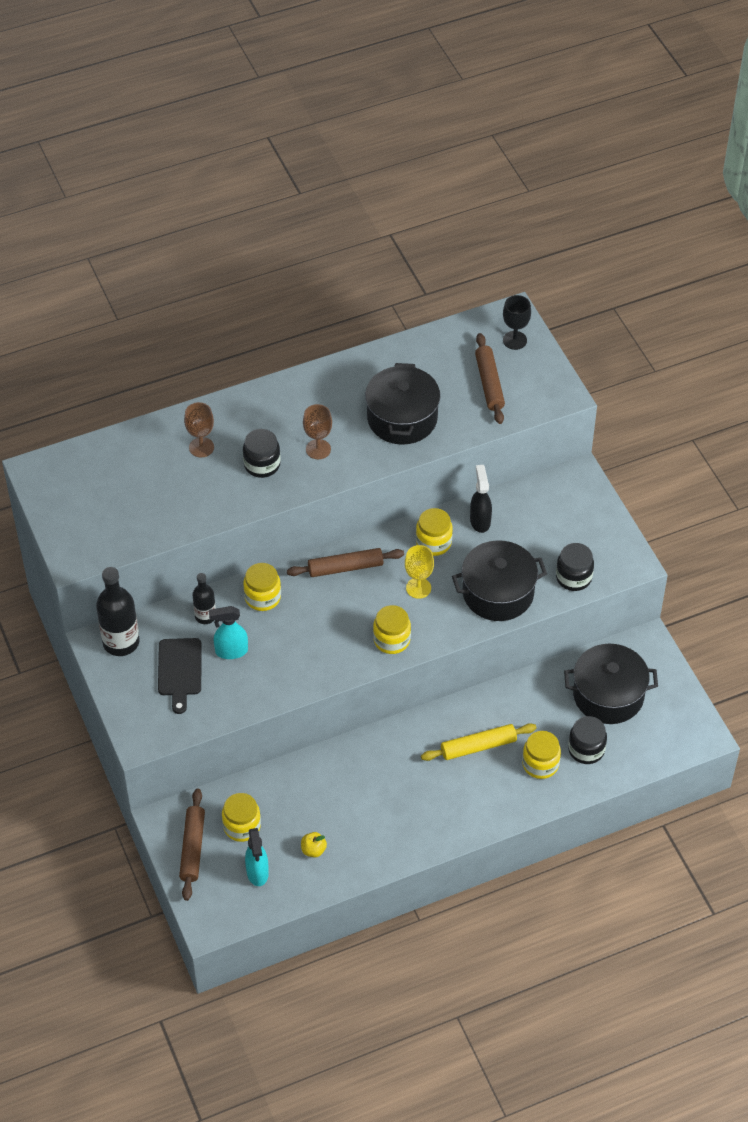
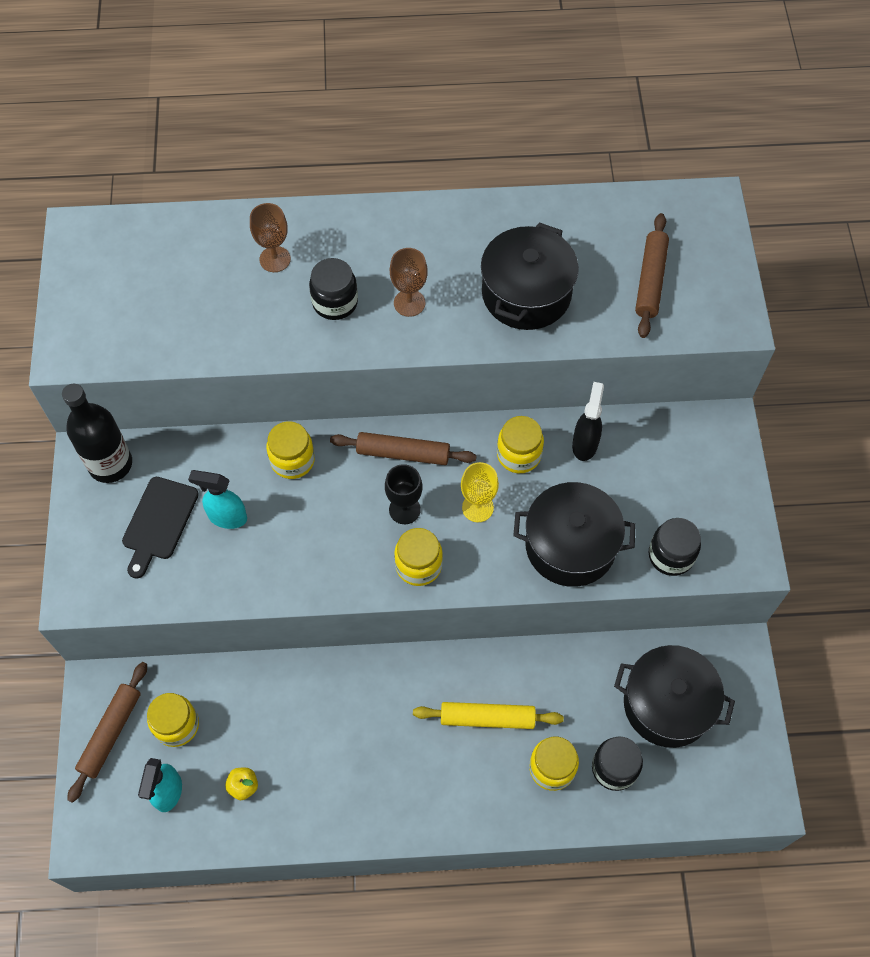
camera: 20 degrees right, 10 degrees up
black bottle [192,573,216,624] -> none
black goblet [503,295,531,350] -> black goblet moved to [385,464,423,524]

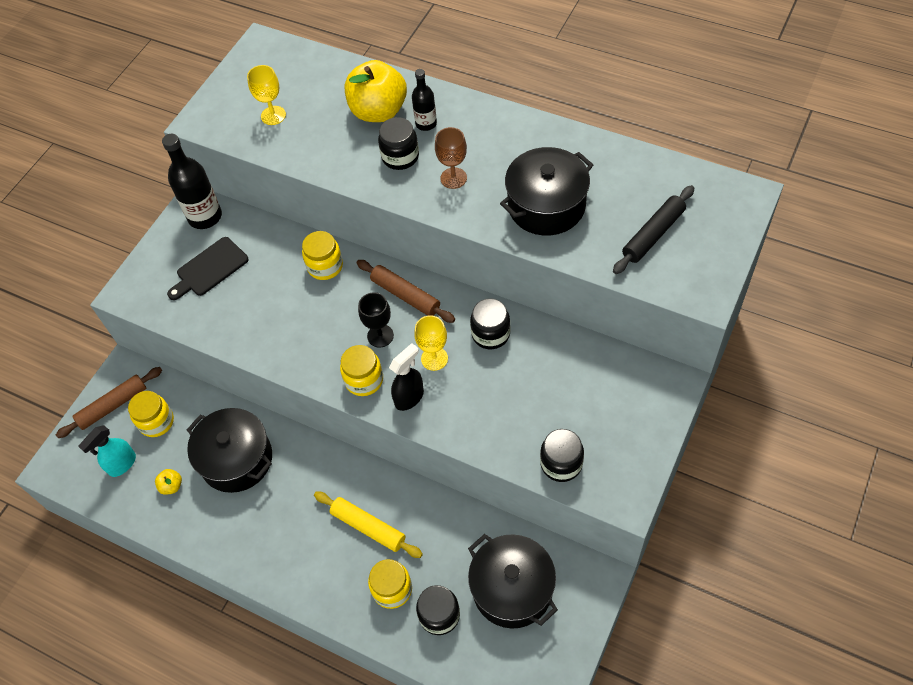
camera: 35 degrees right, 5 degrees down
turquoise spray bottle [188,470,247,529] -> none
brown goblet [250,203,291,272] -> yellow apple [345,60,407,122]
yellow jar [497,416,544,473] -> black jar [470,298,510,349]
black pot [513,482,636,587] -> black pot moved to [187,408,272,493]
black spray bottle [572,382,604,461] -> black spray bottle moved to [389,343,424,411]
brown rolling pin [635,213,669,338] -> black rolling pin [613,185,694,274]
none -> yellow goblet [247,65,286,125]
none -> black bottle [412,69,437,131]

